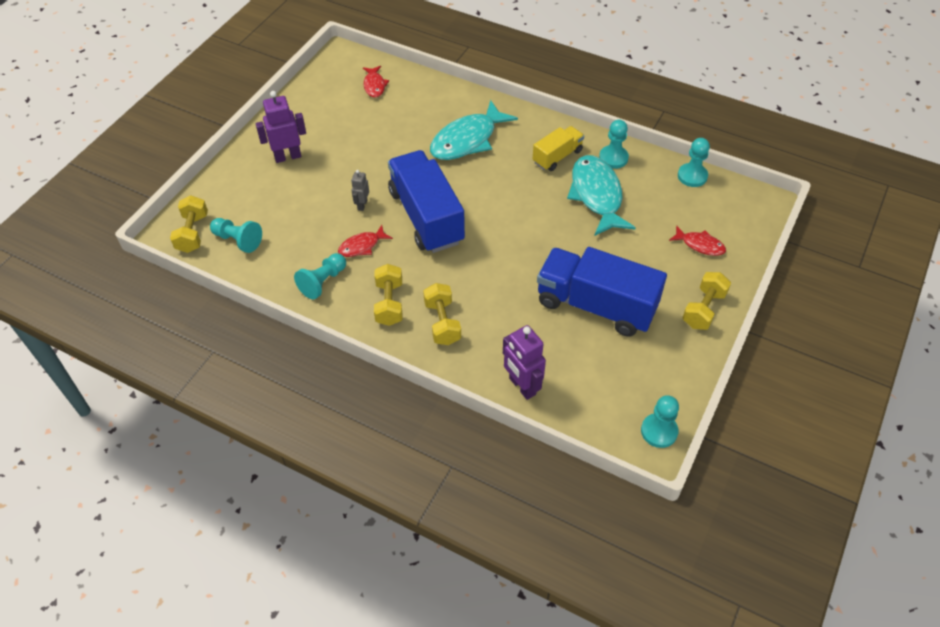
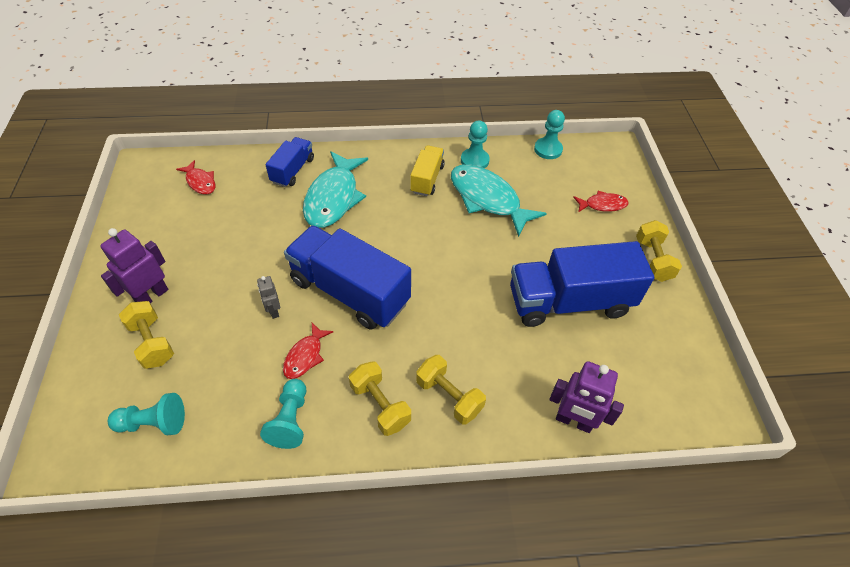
camera: 35 degrees left, 0 degrees up
yellow dumbbell [170,195,208,253] -> yellow dumbbell moved to [119,301,174,369]
turquoise pawn [641,395,679,448] -> none
none -> blue truck [265,137,314,187]

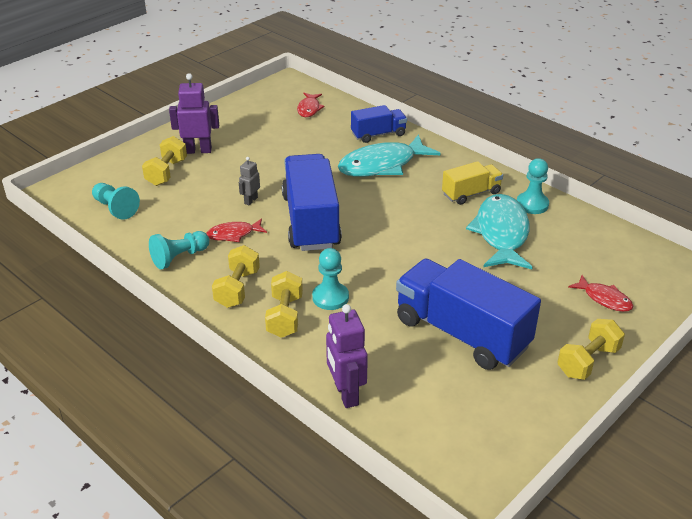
camera: 50 degrees right, 15 degrees down
turquoise pawn [534,110,565,159] -> turquoise pawn moved to [312,248,349,310]

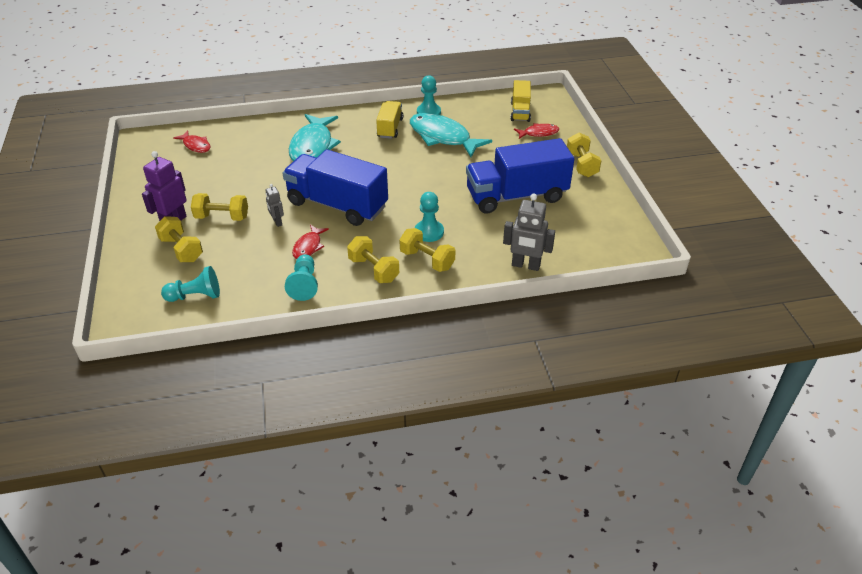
camera: 55 degrees left, 5 degrees up
purple robot [326,304,368,408] -> grey robot [503,194,555,271]
blue truck [351,105,407,143] -> none
none -> yellow dumbbell [191,193,248,221]
none -> yellow truck [510,80,531,122]

